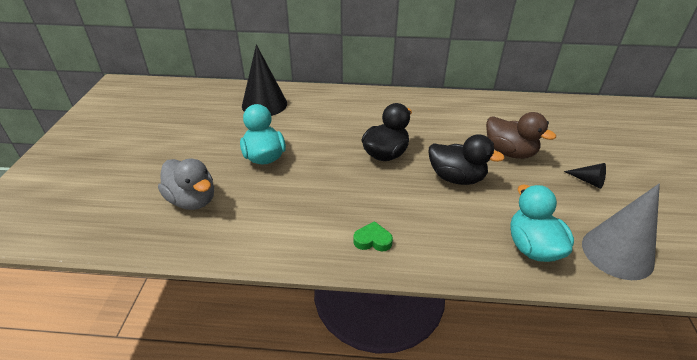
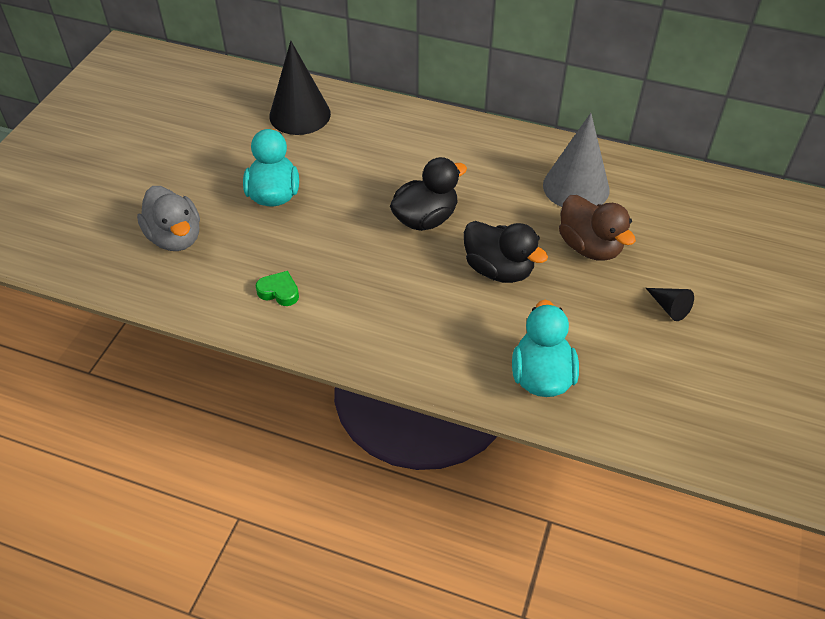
camera: 15 degrees right, 10 degrees up
green heart [353,221,393,251] -> green heart moved to [256,271,299,306]
grey cone [582,184,660,280] -> grey cone moved to [543,113,610,207]

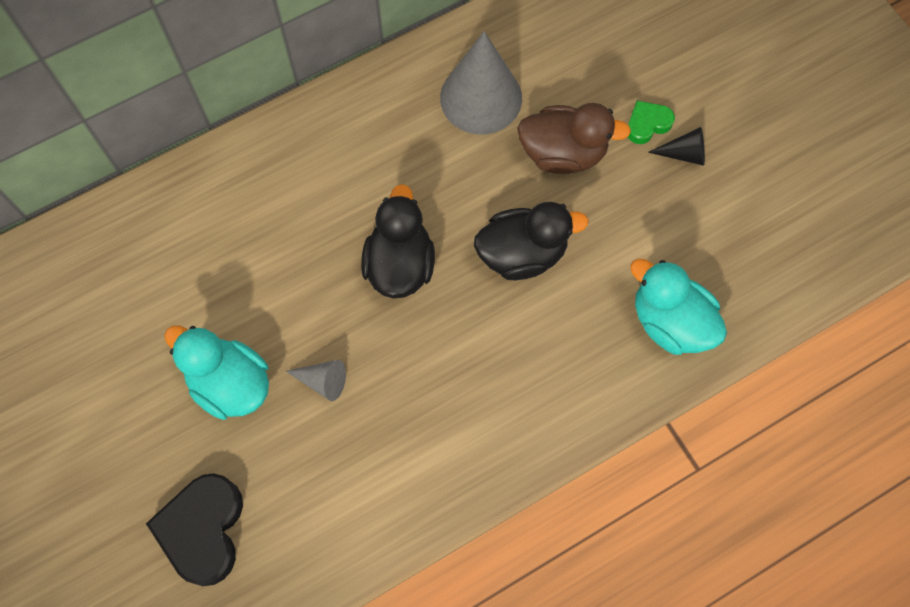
camera: 50 degrees left, 20 degrees up
grey duck [137,186,200,251] -> black heart [146,473,243,586]
green heart [256,271,299,306] -> green heart moved to [628,101,675,144]
black cone [269,41,331,135] -> none
none -> grey cone [286,360,346,401]

